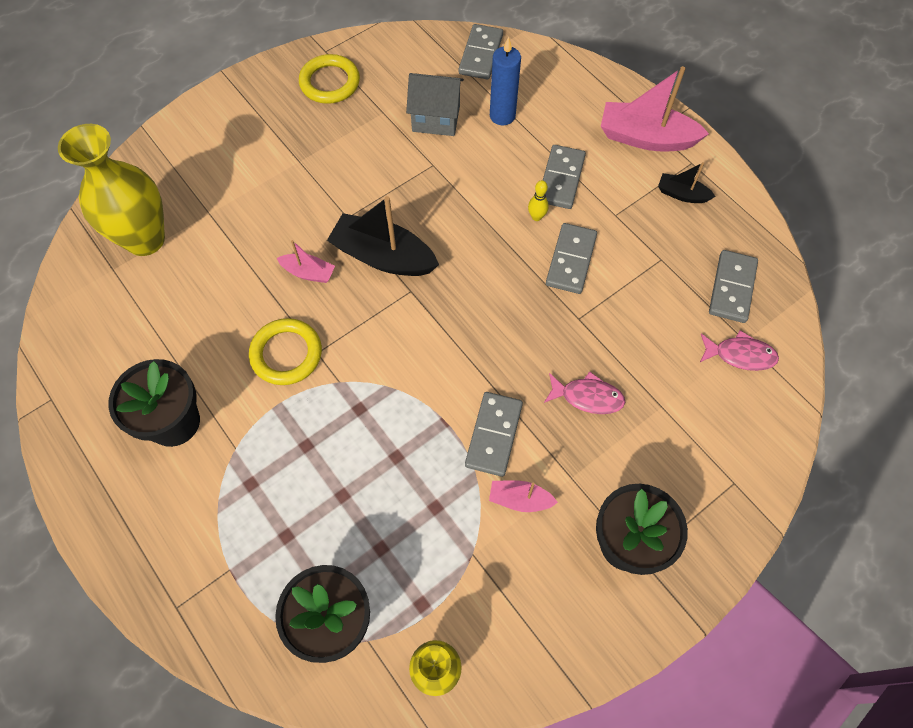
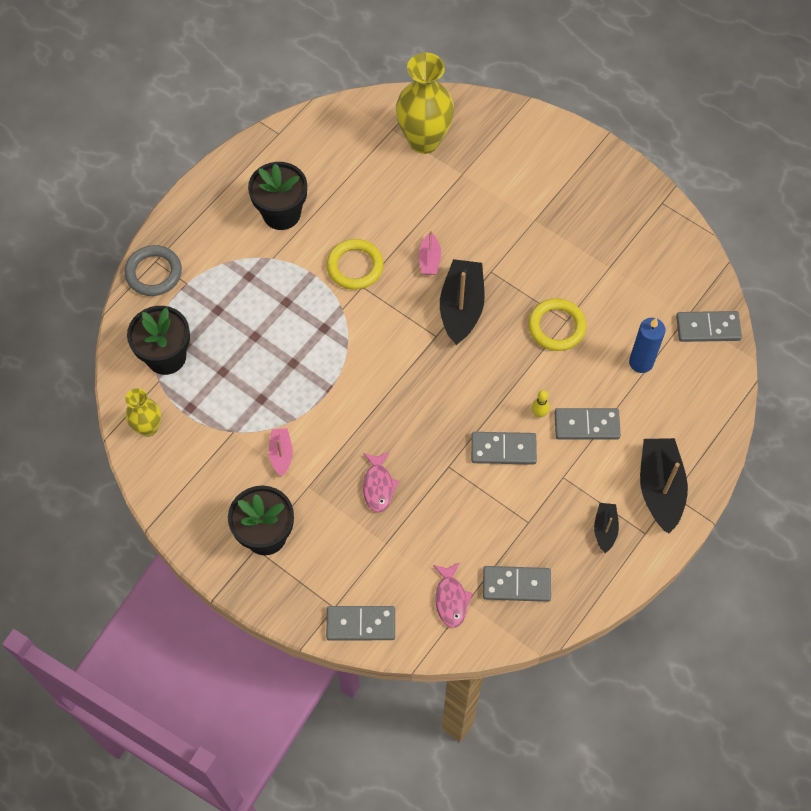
camera: 75 degrees right, 0 degrees up
yellow ring [299,54,360,104] -> yellow ring moved to [528,298,586,351]
grey house [406,73,464,136] -> none
grey domino [465,392,523,477] -> grey domino moved to [326,606,395,640]
pink boat [601,66,709,152] -> black boat [640,438,688,533]
none -> grey ring [124,245,182,296]

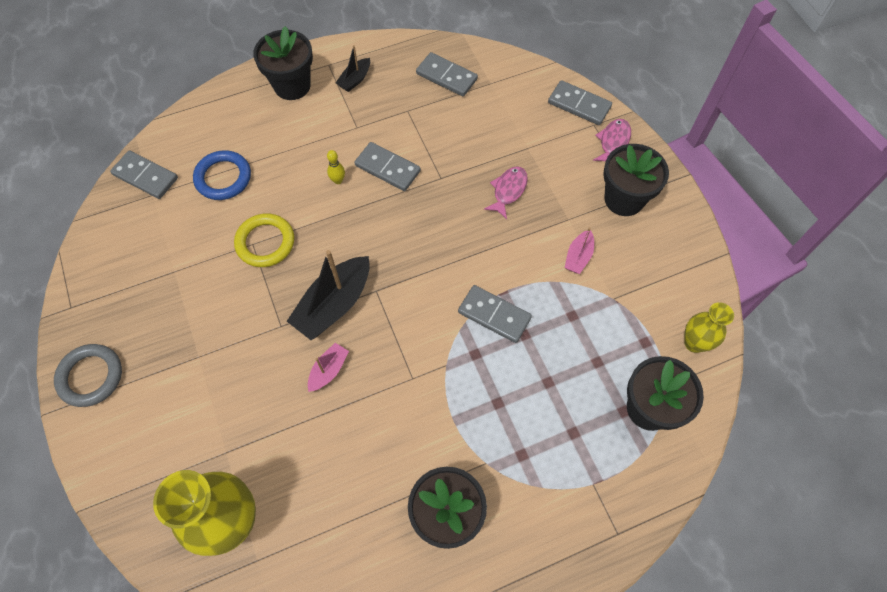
camera: 150 degrees left, 0 degrees up
grey ring [124,245,182,296] -> grey ring moved to [54,344,122,407]
yellow ring [327,239,383,290] -> none
pink fish [433,562,473,628] -> pink fish moved to [593,119,631,161]
grey domino [555,408,621,440] -> grey domino moved to [458,285,532,343]
blue candle [629,318,665,373] -> blue ring [193,150,251,200]
black boat [640,438,688,533] -> black flower pot [253,26,313,100]

